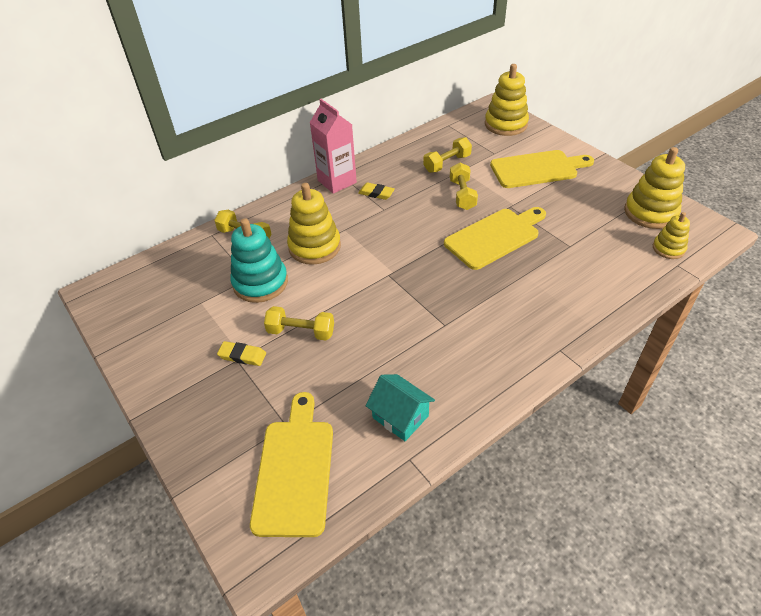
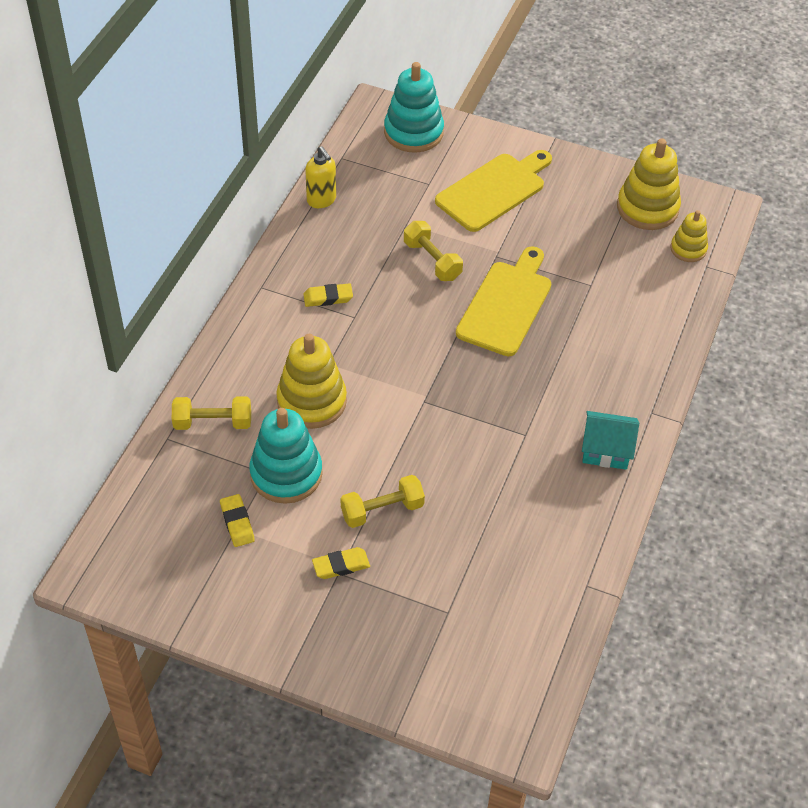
camera: 35 degrees left, 5 degrees up
yellow cutting board [250,392,333,537] -> none
pink carton [309,99,357,194] -> none
turquoise house [365,374,435,441] -> turquoise house moved to [582,411,639,470]
yellow dumbbell [423,137,472,173] -> none
yellow stacking toy [485,64,529,136] -> turquoise stacking toy [384,62,444,153]
none -> yellow eraser [220,494,255,547]
none -> yellow soap dispenser [305,146,336,208]

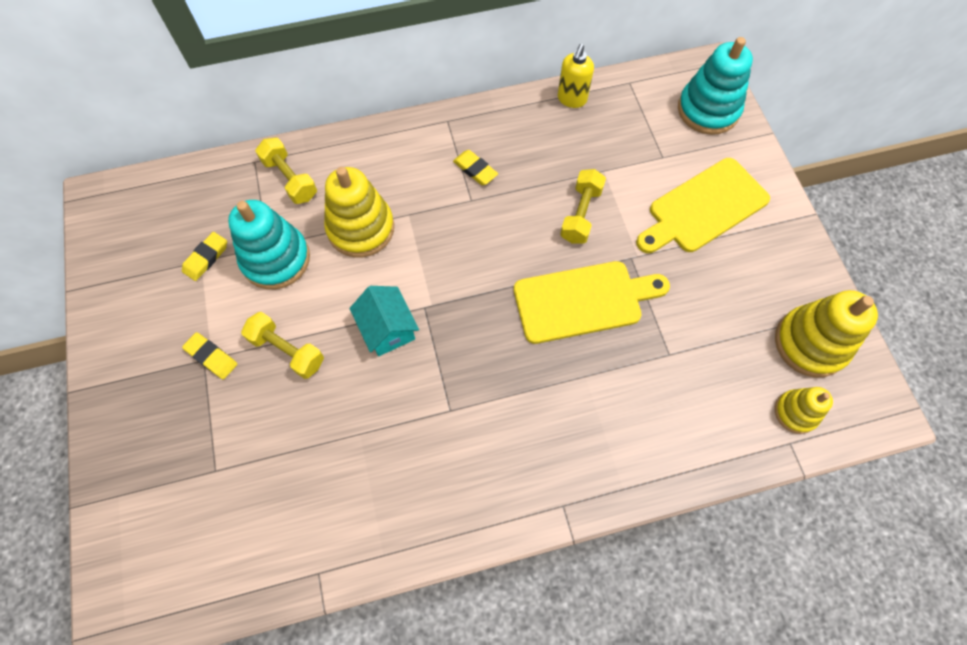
camera: 55 degrees right, 15 degrees up
yellow cutting board [435,150,552,232] -> yellow cutting board turned 135 degrees clockwise [636,158,770,253]
turquoise house [582,411,639,470] -> turquoise house moved to [350,286,419,356]

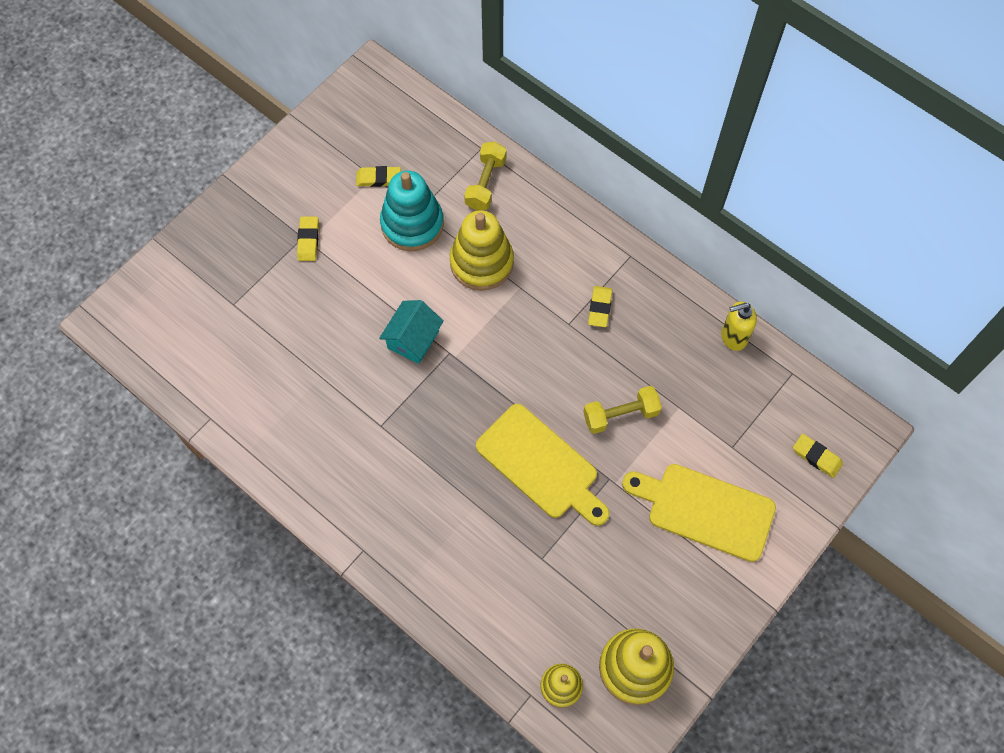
camera: 55 degrees right, 0 degrees up
yellow dumbbell [241,312,324,379] -> none
turquoise stacking toy [678,37,753,135] -> yellow eraser [793,434,843,478]

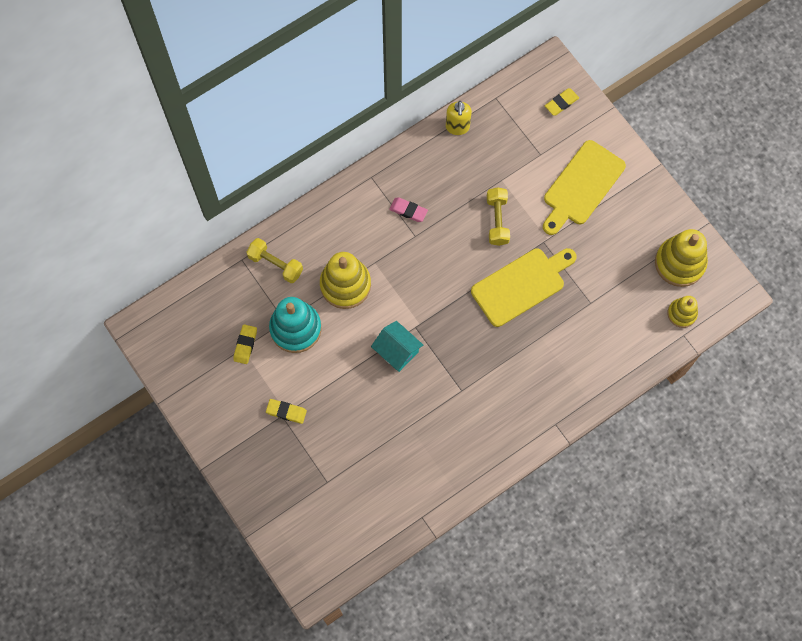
camera: 75 degrees left, 5 degrees up
yellow eraser [588,286,612,327] -> pink eraser [389,197,428,222]

